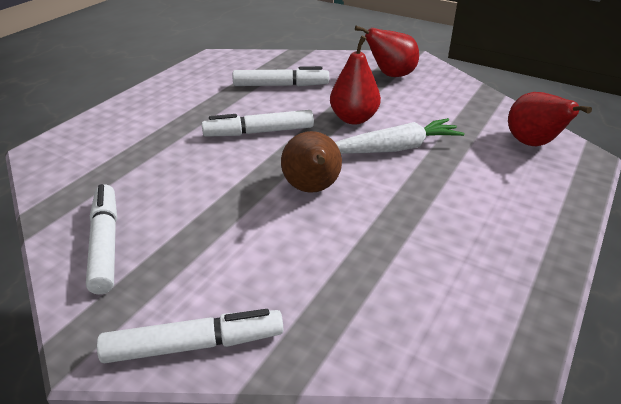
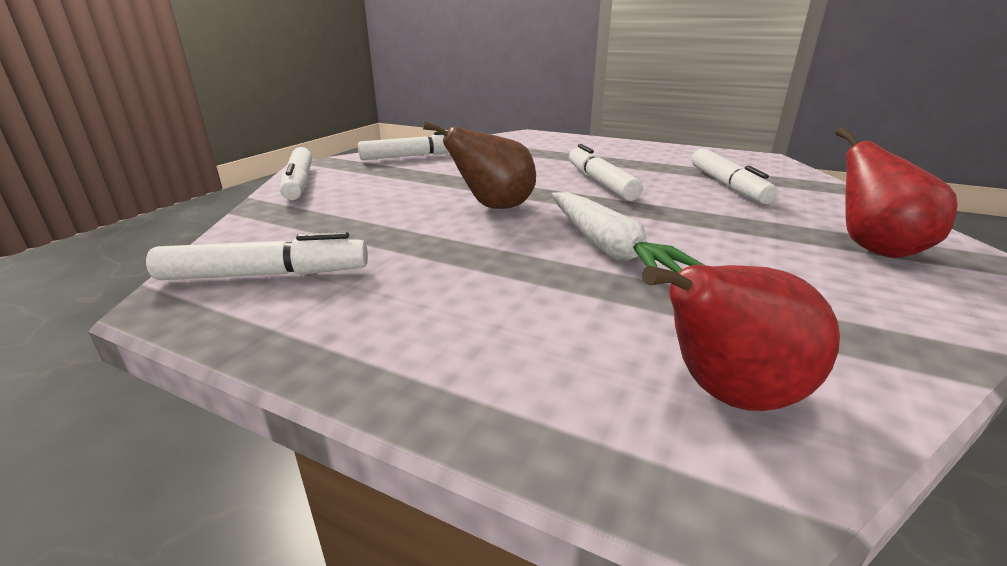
camera: 85 degrees right, 10 degrees down
red pear [330,36,381,124] -> none
none -> white marker [146,232,368,280]

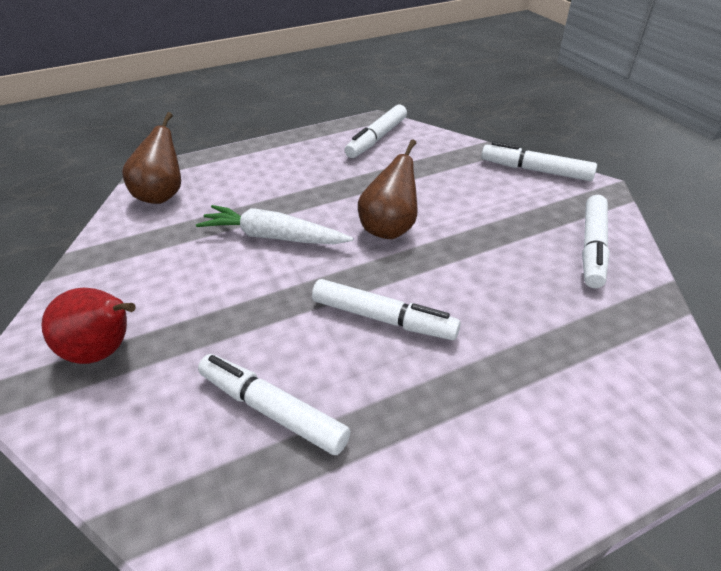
camera: 130 degrees right, 15 degrees up
red pear [642,265,840,411] -> brown pear [122,112,181,204]

